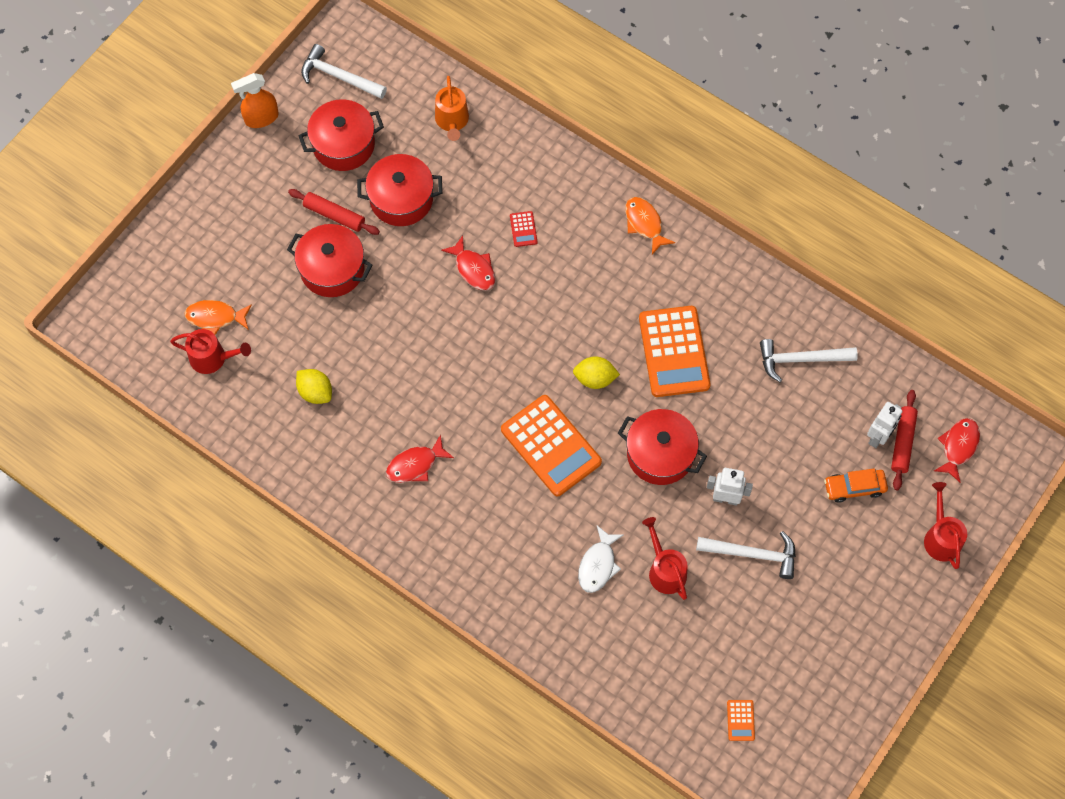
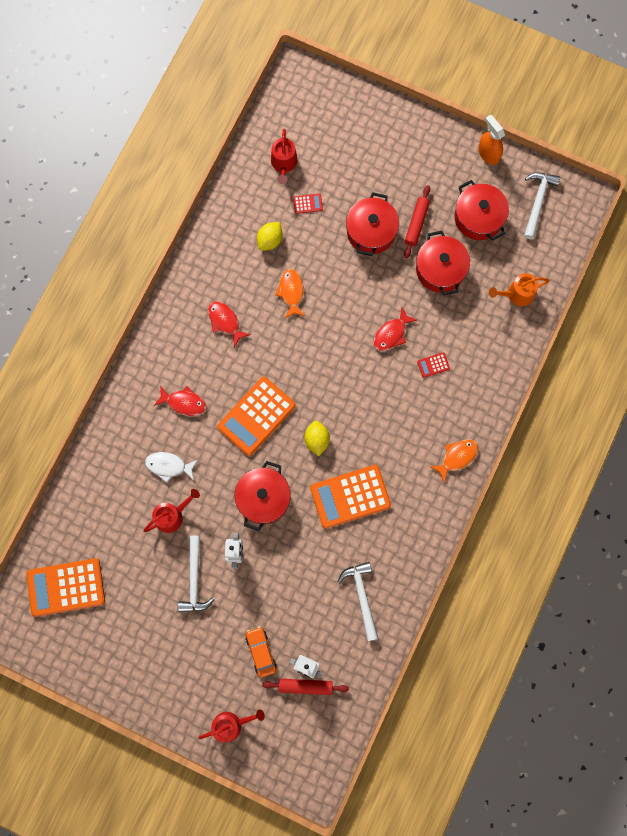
camera: 80 degrees right, 10 degrees up
orange fish [184,300,252,335] -> orange fish moved to [275,269,305,319]
orange calculator [727,700,755,741] -> orange calculator [26,558,105,617], size x2.44
red fish [934,418,980,483] -> red fish moved to [154,385,206,416]
none -> red calculator [293,194,323,214]

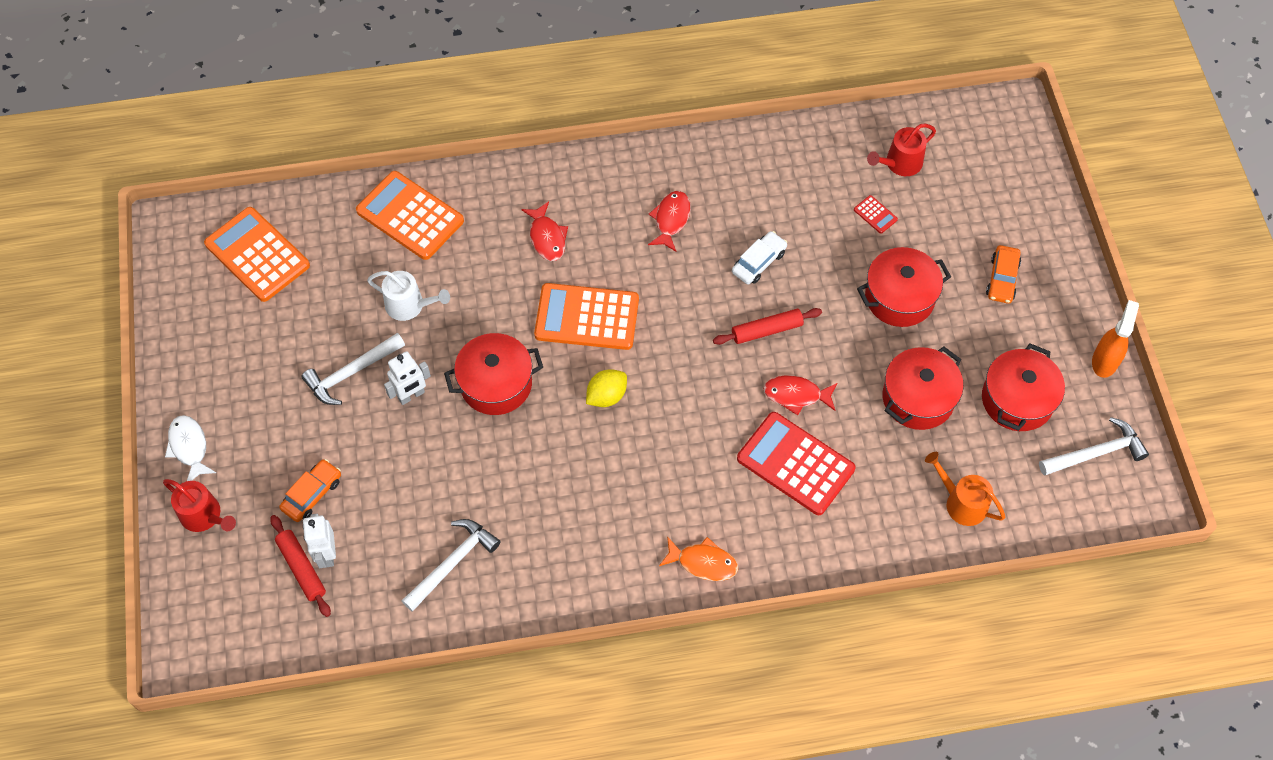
camera: 55 degrees right, 15 degrees down
red watering can [143,489,200,533] -> white watering can [367,271,450,321]
white fish [145,452,198,483] -> white fish moved to [165,415,216,481]
yellow lemon [257,222,282,251] -> none
orange fish [275,269,305,319] -> white car [732,231,787,284]
orange calculator [310,465,391,529] -> orange calculator moved to [356,171,464,260]
red rolling pin [404,185,430,258] -> red rolling pin moved to [713,308,822,345]
red calculator [417,352,450,378] -> red calculator [737,412,856,515], size x2.44
none -> orange car [986,245,1021,304]

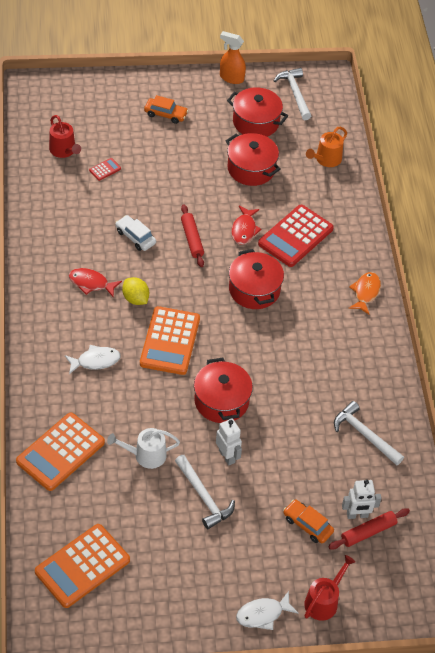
camera: 90 degrees left, 10 degrees down
white watering can [367,271,450,321] -> white watering can turned 120 degrees counterclockwise [107,428,180,469]
red fish [521,201,568,261] -> white fish [65,345,121,374]
yellow lemon [586,369,627,407] -> yellow lemon moved to [122,277,149,305]
red pot [857,247,951,327] -> red pot moved to [229,249,284,309]

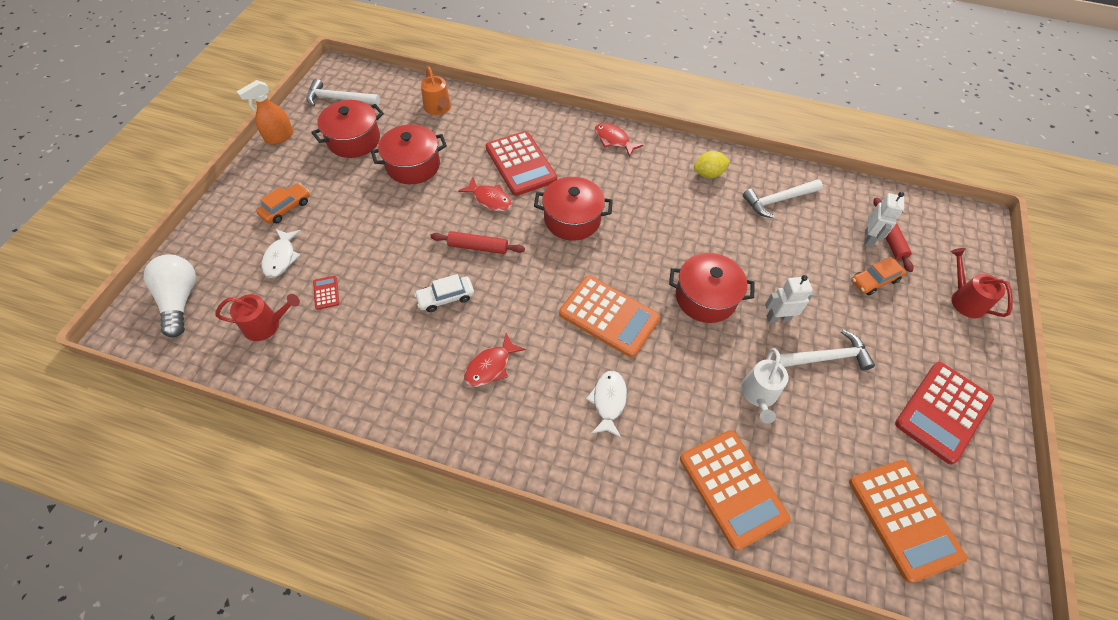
camera: 65 degrees left, 5 degrees up
yellow lemon [122,277,149,305] -> yellow lemon moved to [694,151,730,178]
white fish [236,591,298,630] -> white fish moved to [261,229,301,278]
orange fish [348,272,381,315] -> red fish [595,123,644,157]
none -> white light bulb [144,255,196,337]
none -> red calculator [895,362,994,464]

